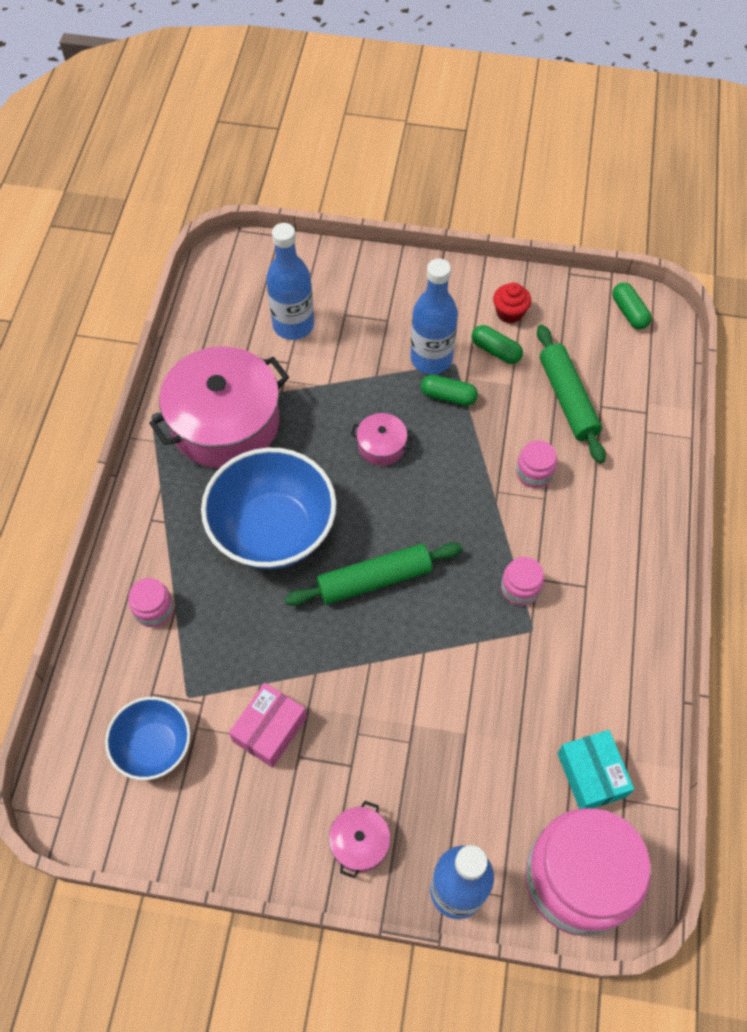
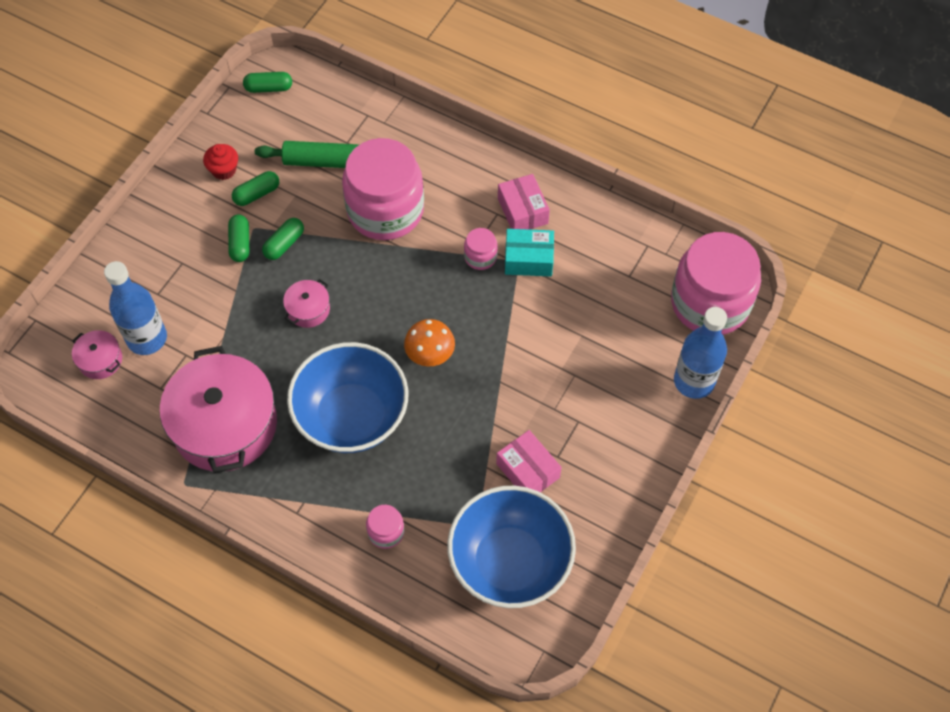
camera: 70 degrees left, 0 degrees up
blue bowl [105,697,191,780] -> blue bowl [447,486,576,608], size x1.73
green rolling pin [285,543,462,606] -> orange mushroom [404,319,455,366]
pink pot [329,801,391,878] -> pink pot moved to [72,330,122,379]
blue bottle [410,258,458,374] -> green capsule [228,215,249,262]
pink jar [516,440,557,488] -> pink jar [342,138,424,240], size x2.39
turquoise box [557,730,634,809] -> turquoise box moved to [505,229,554,276]
none -> pink box [498,174,550,230]

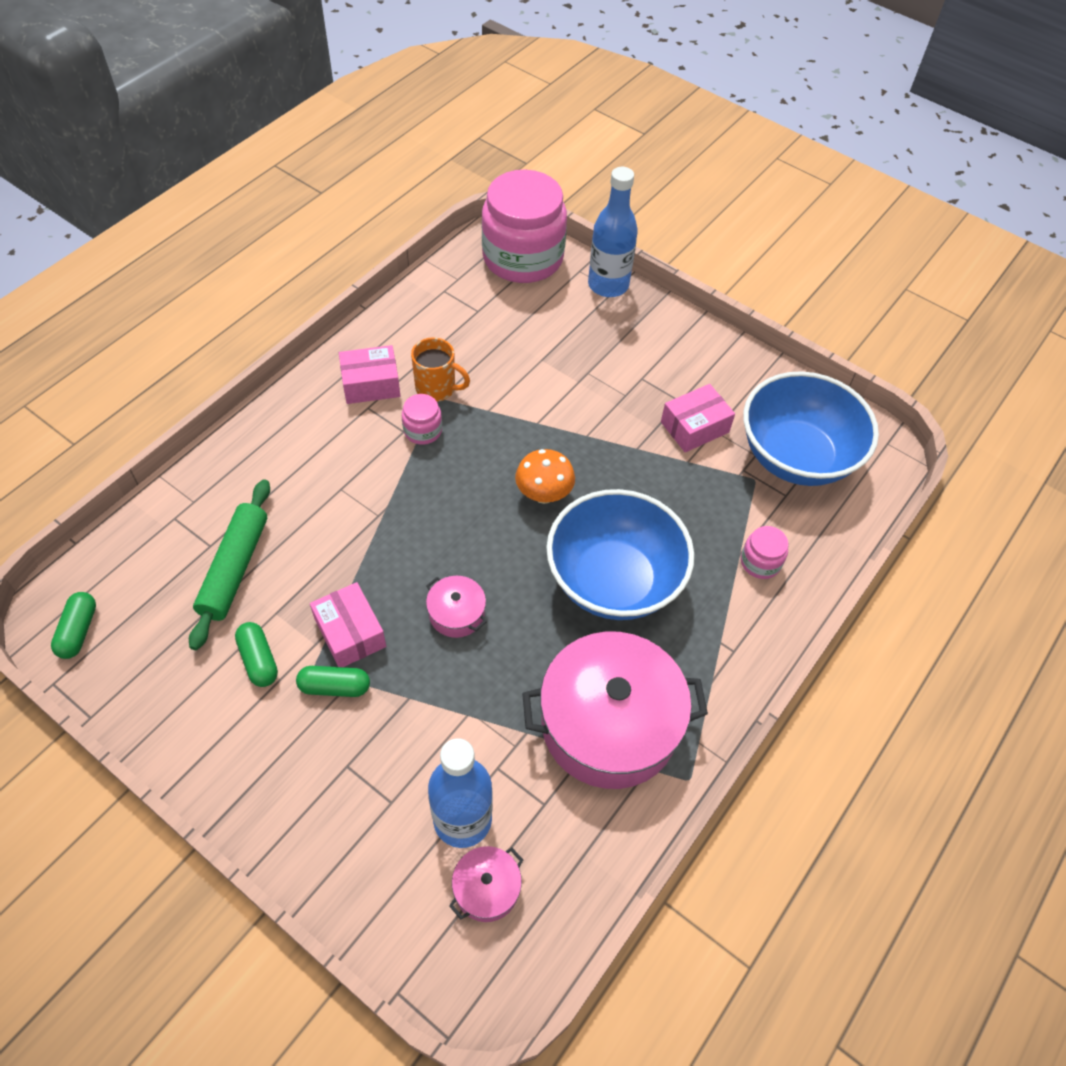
camera: 85 degrees left, 5 degrees down
red cupcake [203,144,238,180] -> none
green capsule [262,218,304,260] -> pink box [310,582,386,667]
pink jar [342,138,424,240] -> none
turquoise box [505,229,554,276] -> orange mug [411,337,470,402]

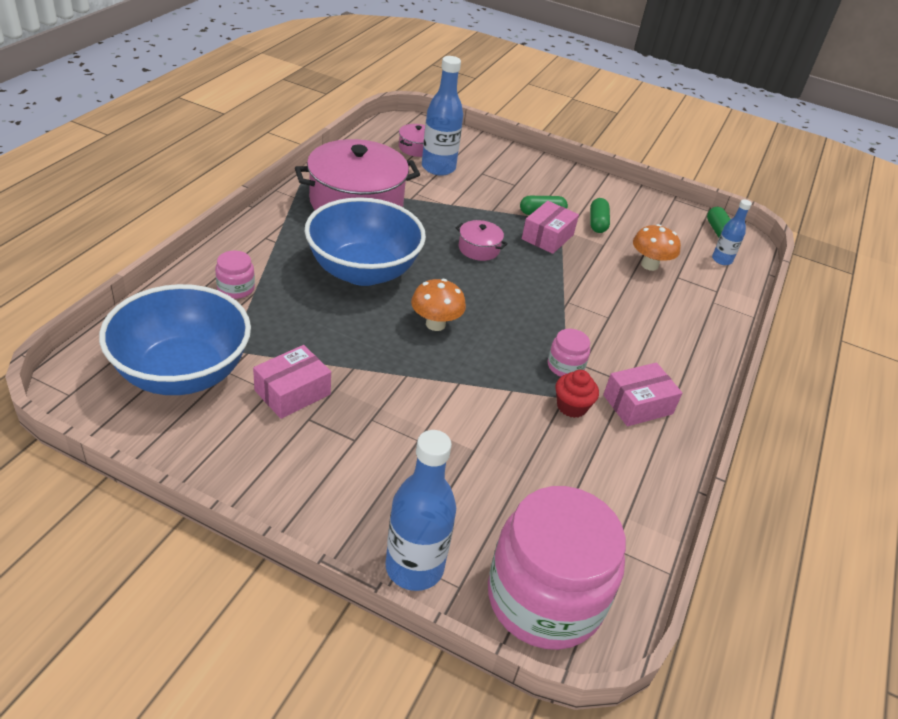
camera: 165 degrees right, 15 degrees down
green rolling pin [189,479,270,650] -> orange mushroom [633,224,681,271]
green capsule [235,622,278,687] -> green capsule turned 45 degrees clockwise [590,198,610,233]
pink box [310,582,386,667] -> pink box turned 75 degrees clockwise [522,201,579,254]
orange mug [411,337,470,402] -> red cupcake [556,370,599,418]
none -> blue bottle [712,199,752,265]

